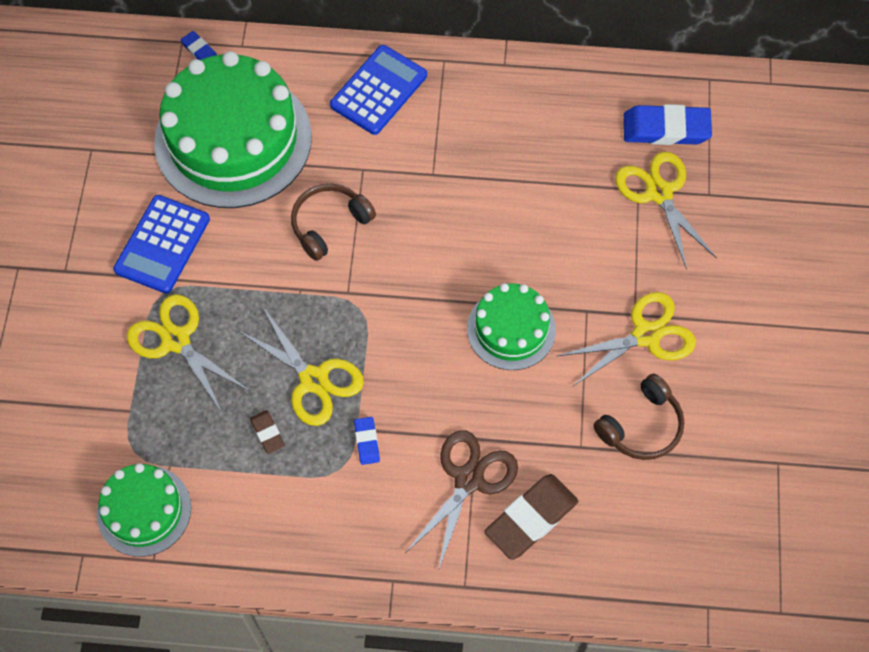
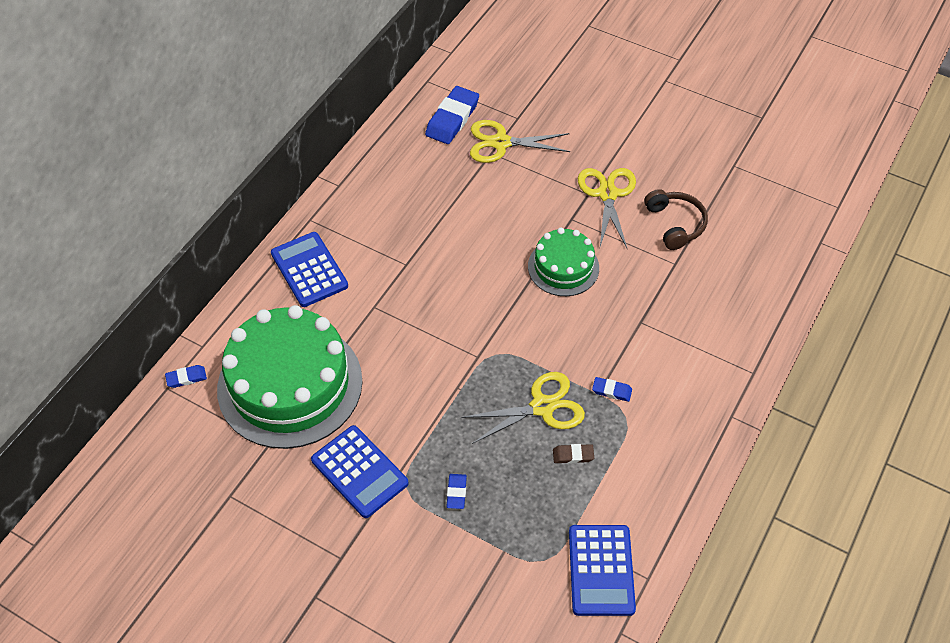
camera: 65 degrees left, 10 degrees down
green cake [97,463,191,557] -> blue calculator [569,525,636,616]
yellow scissors [127,294,250,411] -> blue eraser [446,474,467,509]
brown headphones [291,184,376,261] -> none
brown scissors [405,430,518,571] -> none
brown eraser [484,474,578,560] -> none

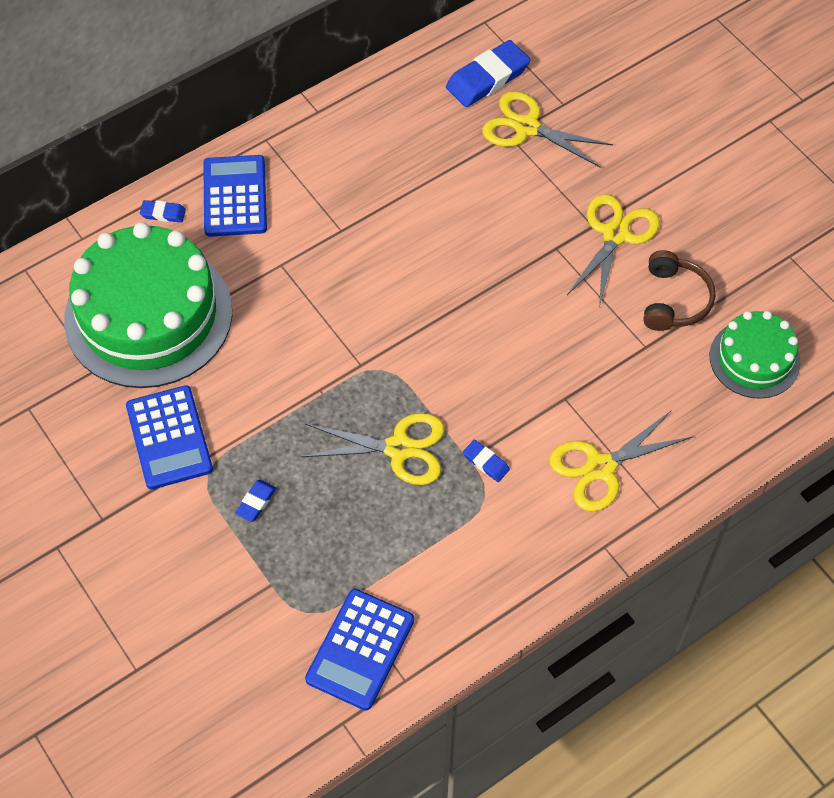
camera: 25 degrees right, 5 degrees up
blue eraser [165,365,207,388] -> blue eraser moved to [140,200,186,223]
green cake [528,228,599,296] -> green cake moved to [710,311,800,399]
brown eraser [553,444,594,464] -> none
none -> yellow scissors [549,410,692,511]

